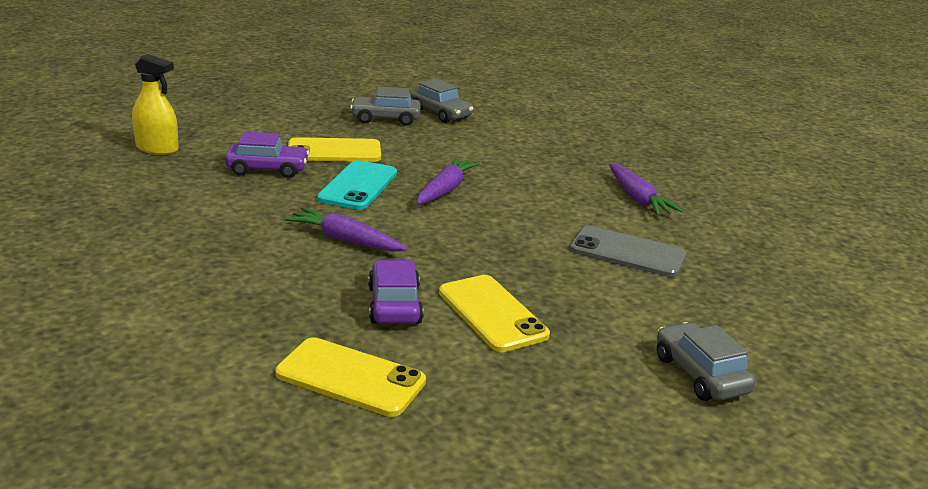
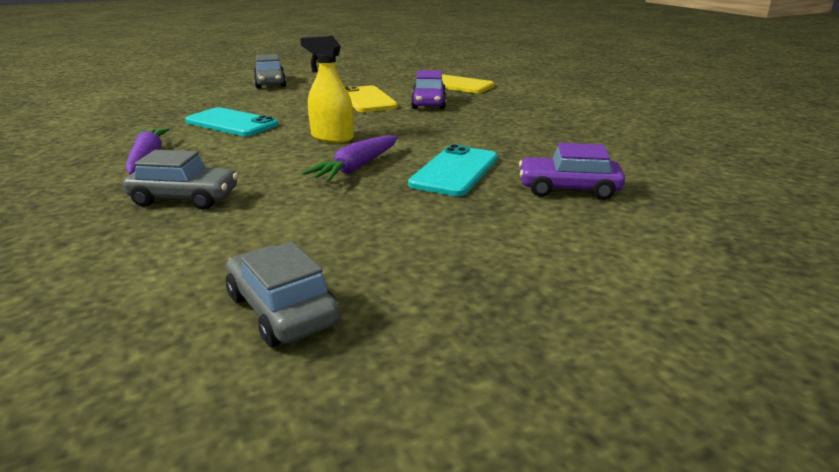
camera: 170 degrees left, 0 degrees up
yellow spray bottle [132,54,179,155] -> yellow spray bottle moved to [300,35,354,143]
purple carrot [284,207,407,252] -> none
yellow phone [288,137,381,162] -> none
grey car [350,87,421,126] -> grey car moved to [123,150,238,210]
grey phone [570,226,686,277] -> turquoise phone [185,107,278,136]

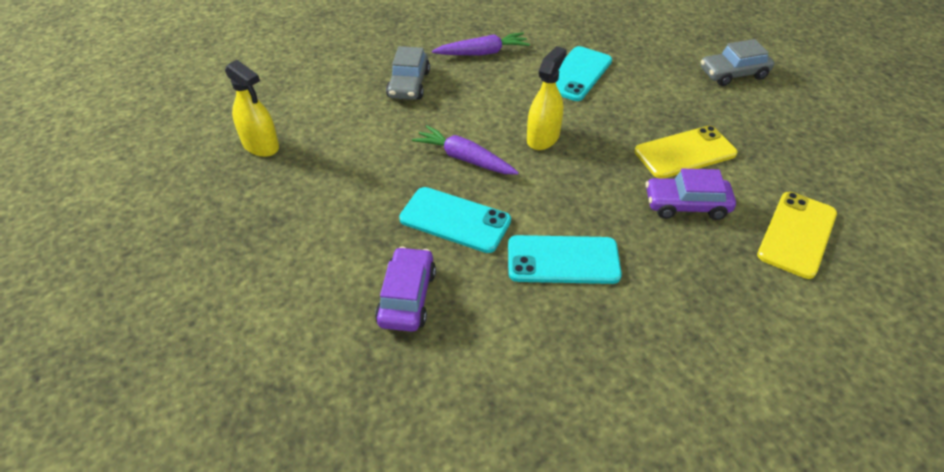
camera: 90 degrees right, 20 degrees up
grey car [226,241,340,347] -> yellow spray bottle [225,60,279,157]
none -> turquoise phone [508,235,622,284]

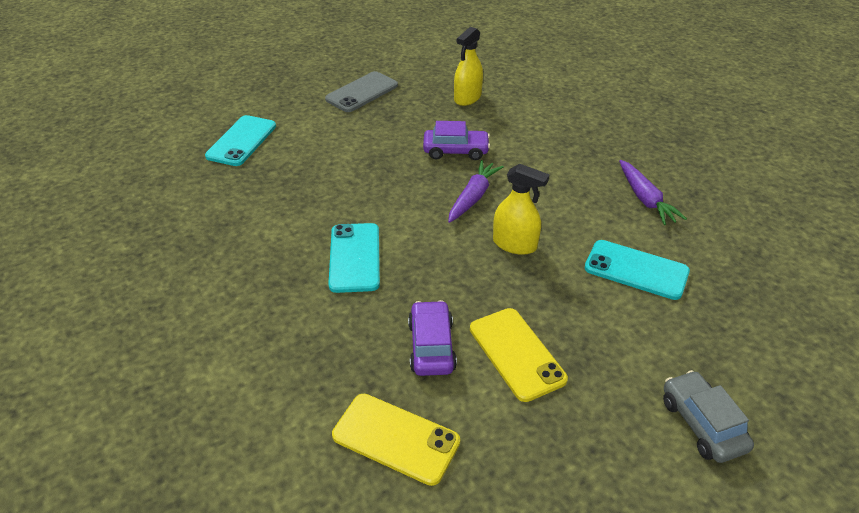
camera: 85 degrees right, 5 degrees down
purple car [375,247,436,332] -> purple car moved to [423,121,490,160]
grey car [386,46,430,100] -> none
turquoise phone [399,187,511,253] -> turquoise phone moved to [205,115,276,166]
none -> grey phone [325,71,398,112]

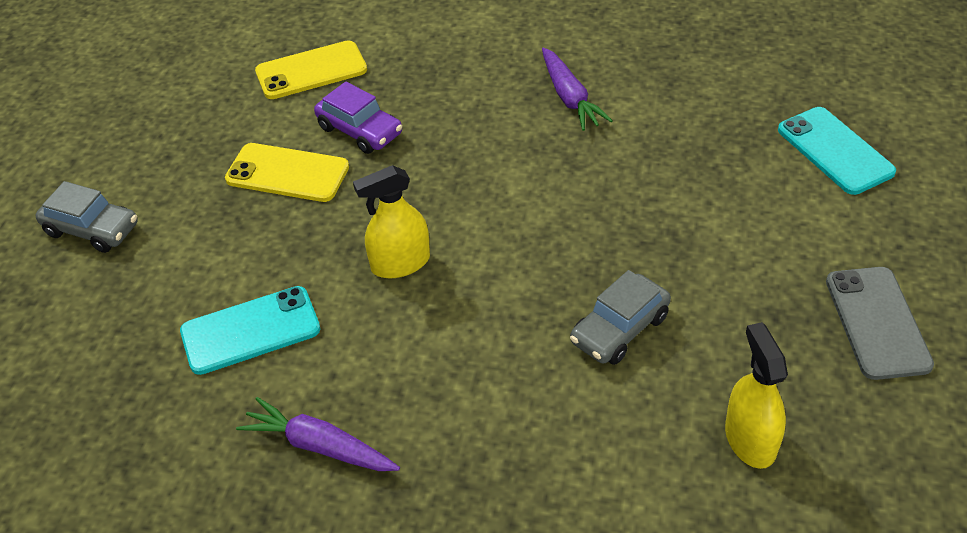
camera: 135 degrees right, 5 degrees up
turquoise phone [328,223,380,293] -> none
purple car [423,121,490,160] -> grey car [570,270,671,365]
purple carrot [448,160,504,223] -> purple carrot moved to [542,47,613,131]

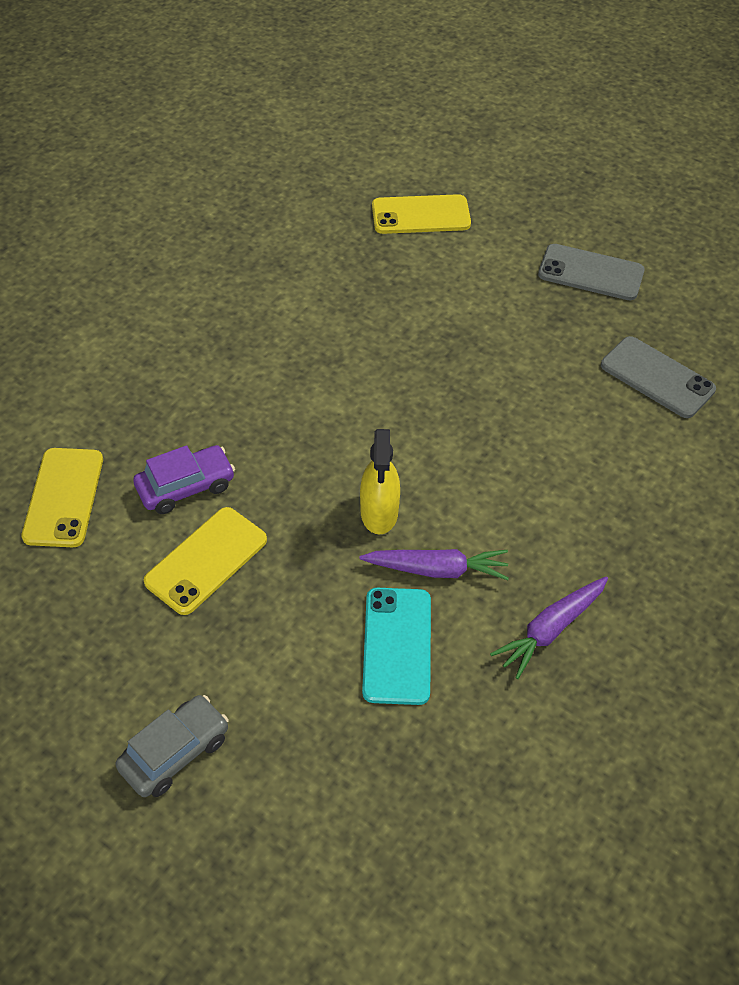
camera: 70 degrees left, 5 degrees up
purple carrot [542,47,613,131] -> purple carrot moved to [359,549,509,580]
grey car [570,270,671,365] -> none
yellow spray bottle [725,322,788,469] -> grey phone [601,336,716,418]
turquoise phone [778,107,896,195] -> yellow phone [372,194,471,234]

